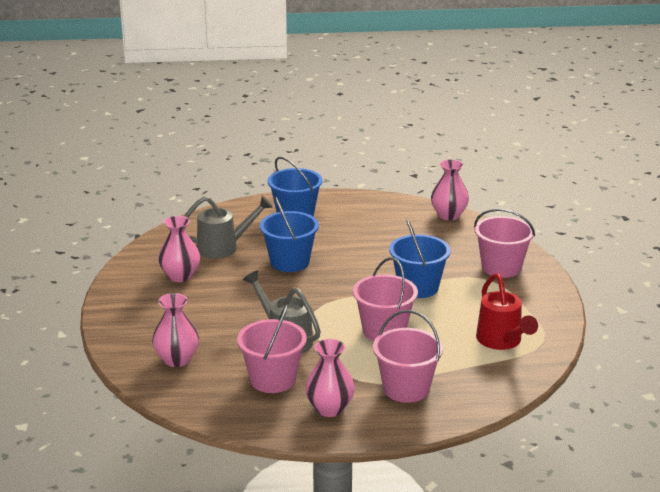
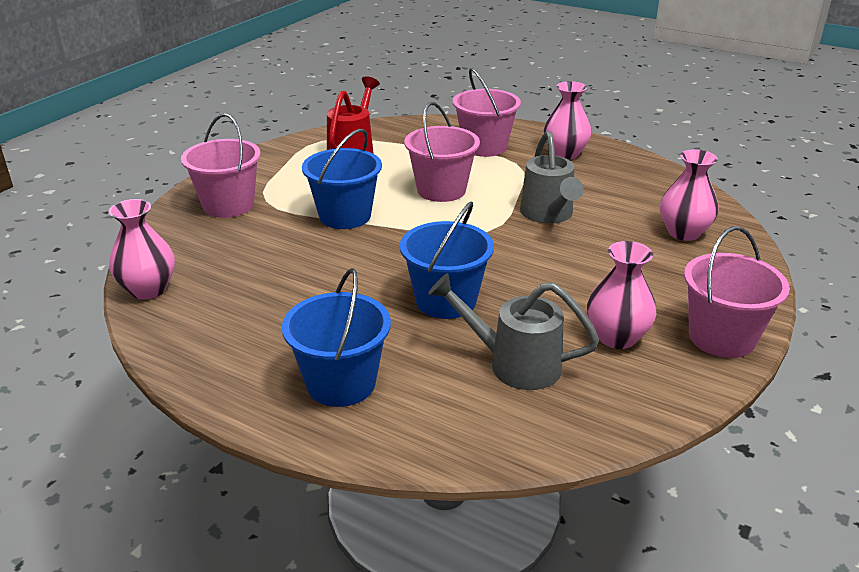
camera: 145 degrees left, 5 degrees up
pink bucket [237,305,307,393] -> pink bucket moved to [684,226,790,358]

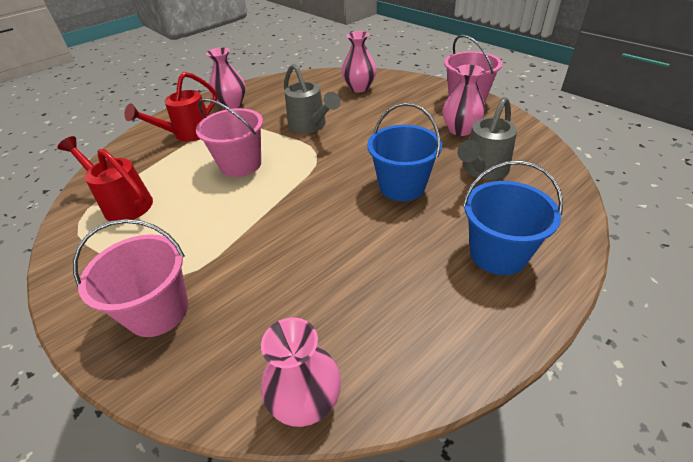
camera: 70 degrees left, 10 degrees up
blue bucket [302,129,382,229] -> none
pink bucket [453,68,521,157] -> red watering can [124,72,217,142]
grey watering can [520,131,584,223] -> grey watering can turned 45 degrees clockwise [284,64,341,134]

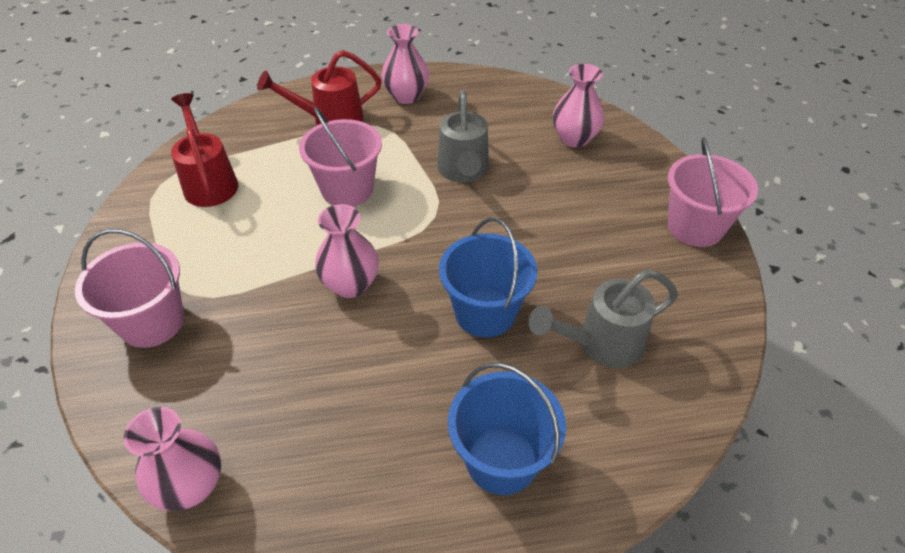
camera: 30 degrees right, 5 degrees up
pink vase [442,65,486,136] -> pink vase moved to [315,204,379,298]

